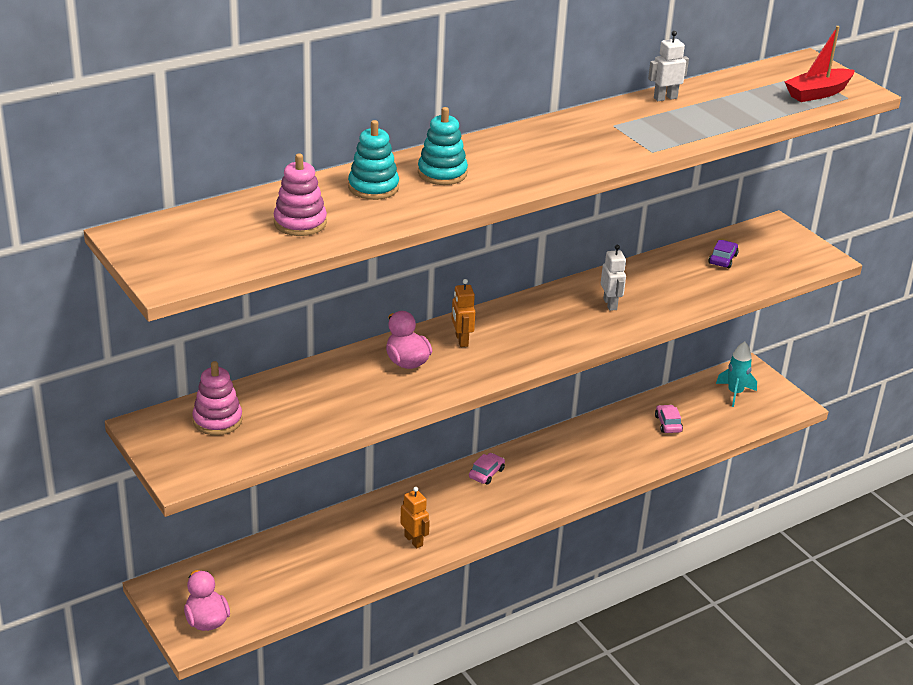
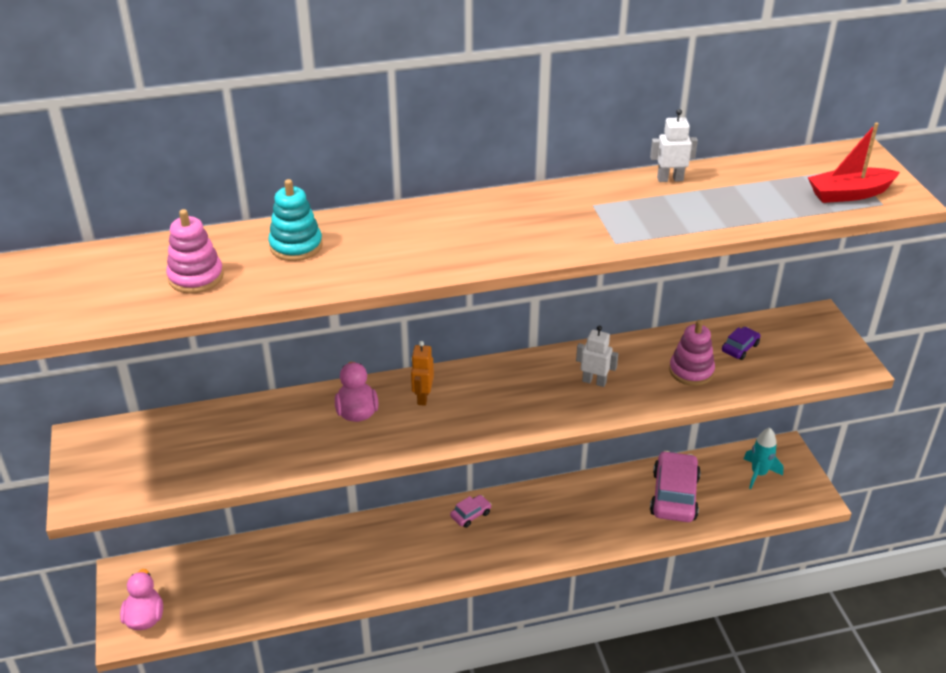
camera: 20 degrees right, 5 degrees up
pink stacking toy [192,361,243,435] -> pink stacking toy moved to [669,320,715,386]
orange robot [400,487,430,549] -> none
turquoise stacking toy [418,107,468,185] -> none
white robot [601,245,626,311] -> white robot turned 75 degrees counterclockwise [576,326,618,387]
pink car [655,405,683,433] -> pink car [650,451,701,522], size x2.09

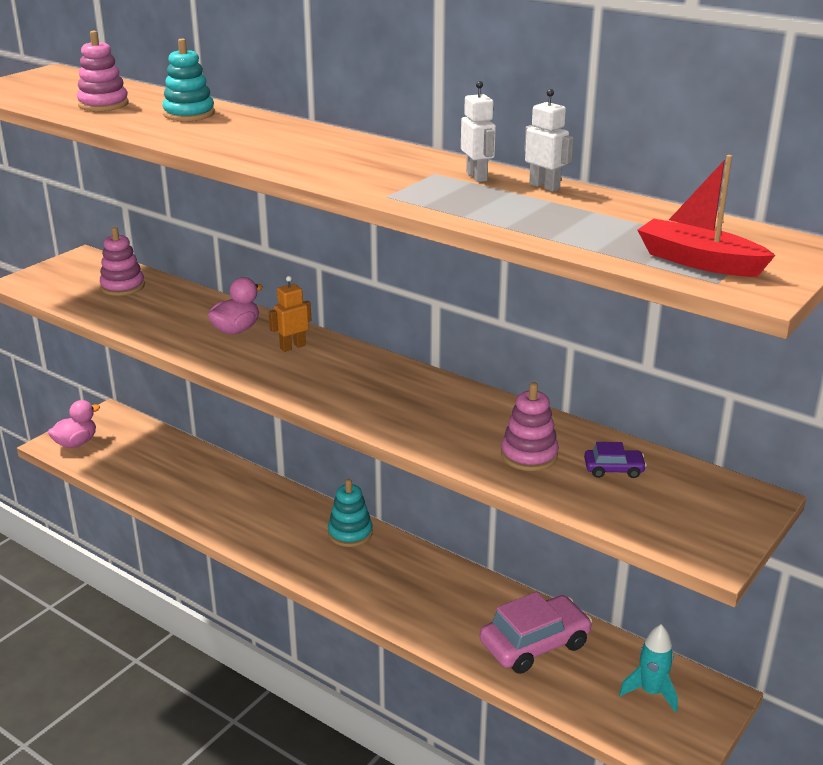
camera: 50 degrees right, 10 degrees down
pink car [450,495,492,528] -> turquoise stacking toy [328,479,373,547]
white robot [576,326,618,387] -> white robot moved to [461,81,496,182]
none -> pink stacking toy [99,227,145,296]

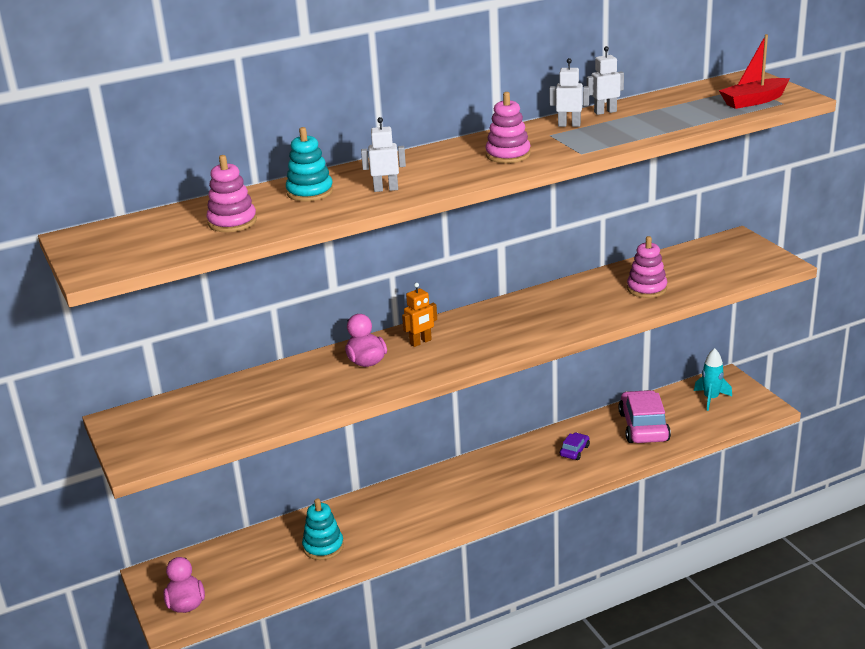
camera: 60 degrees left, 0 degrees up
pink stacking toy [99,227,145,296] -> pink stacking toy moved to [485,92,531,163]
orange robot [269,276,311,352] -> orange robot turned 120 degrees counterclockwise [402,283,437,347]
turquoise stacking toy [328,479,373,547] -> turquoise stacking toy moved to [302,498,344,560]
purple car [584,442,647,478] -> purple car moved to [560,432,590,460]
none -> white robot [361,117,406,192]

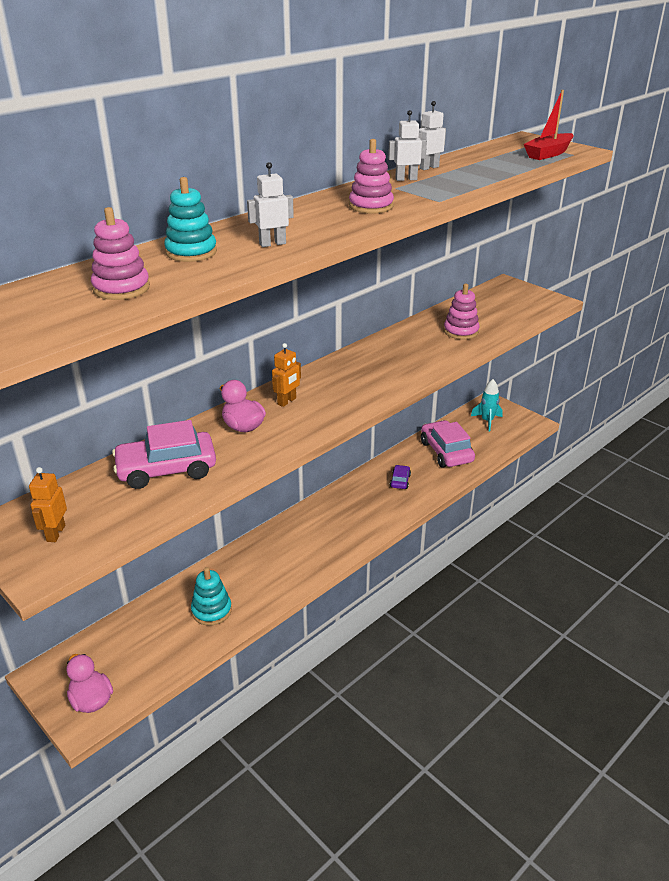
camera: 20 degrees left, 5 degrees up
none -> orange robot [29,467,67,542]
none -> pink car [112,420,216,489]

